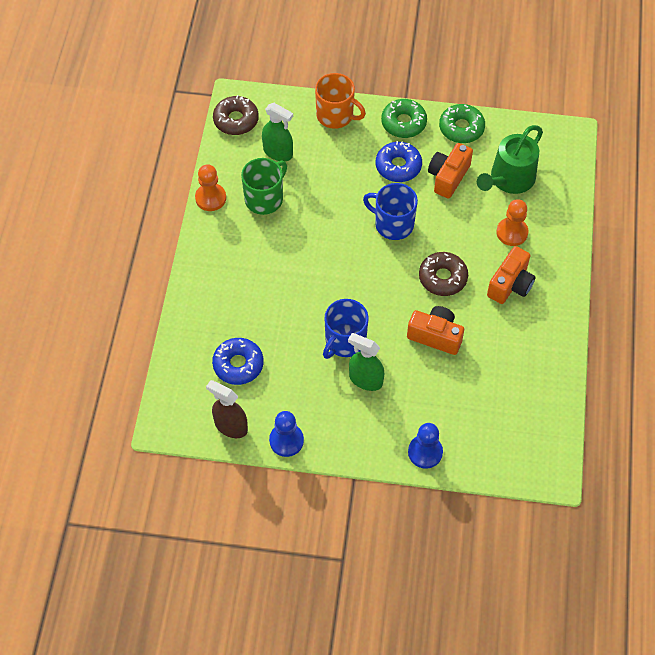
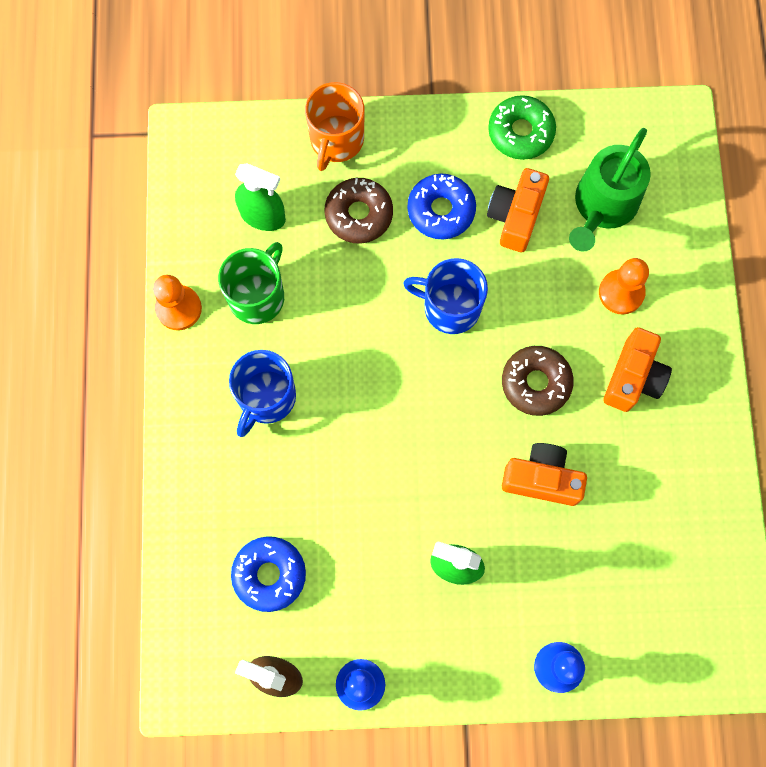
camera: 10 degrees left, 15 degrees up
brown donut [213,95,259,135] -> brown donut moved to [324,178,393,243]
orange mug [315,73,366,129] -> orange mug turned 90 degrees clockwise [305,82,365,171]
blue mug [323,299,369,359] -> blue mug moved to [229,350,296,437]
green donut [381,99,427,138] -> none

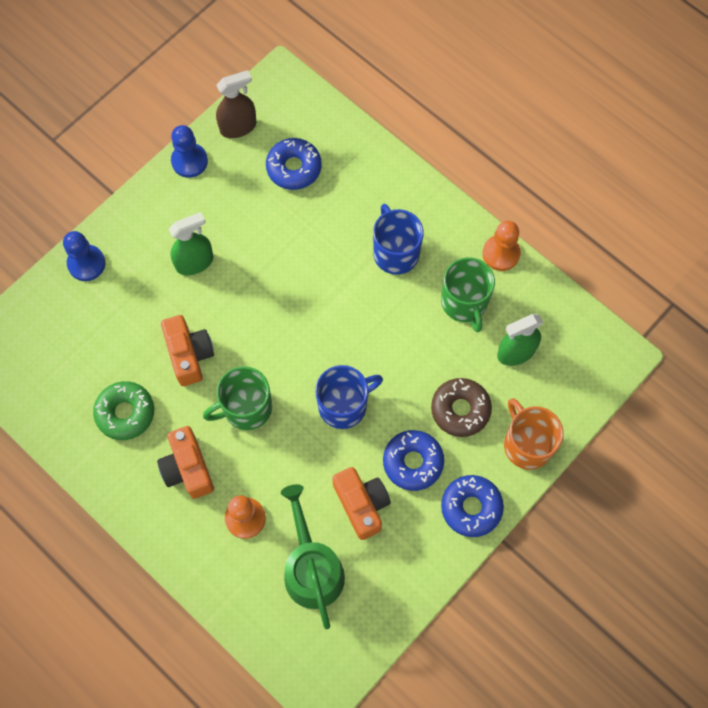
camera: 135 degrees right, 5 degrees down
green donut [488,95,556,160] -> green donut moved to [93,381,154,440]
brown donut [502,346,574,416] -> green mug [203,366,272,430]
orange camera [502,443,587,506] -> orange camera turned 75 degrees counterclockwise [161,315,214,386]
none -> blue donut [441,475,504,537]

